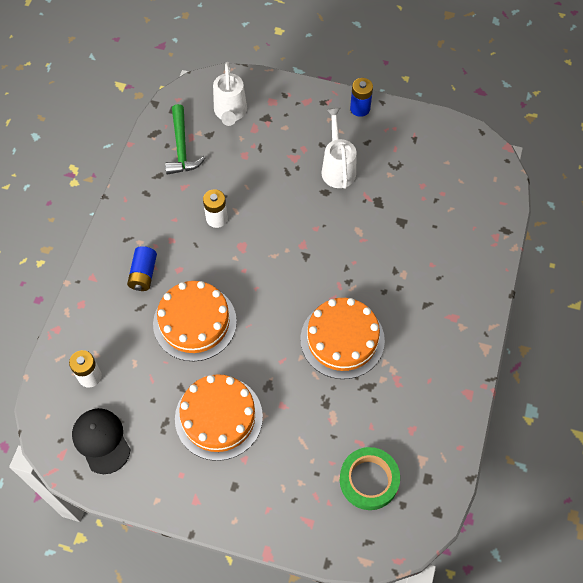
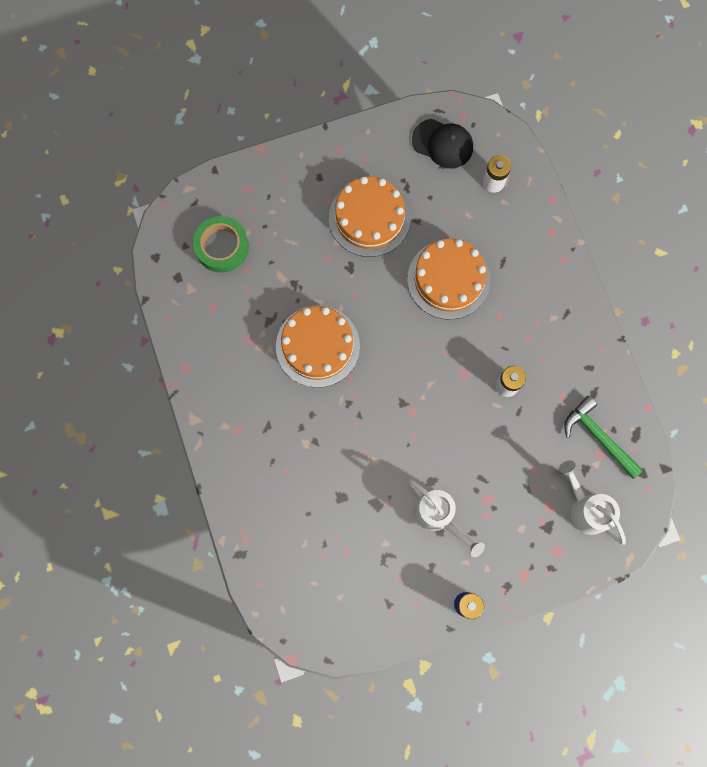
camera: 145 degrees right, 15 degrees up
blue battery [127,246,157,291] -> none

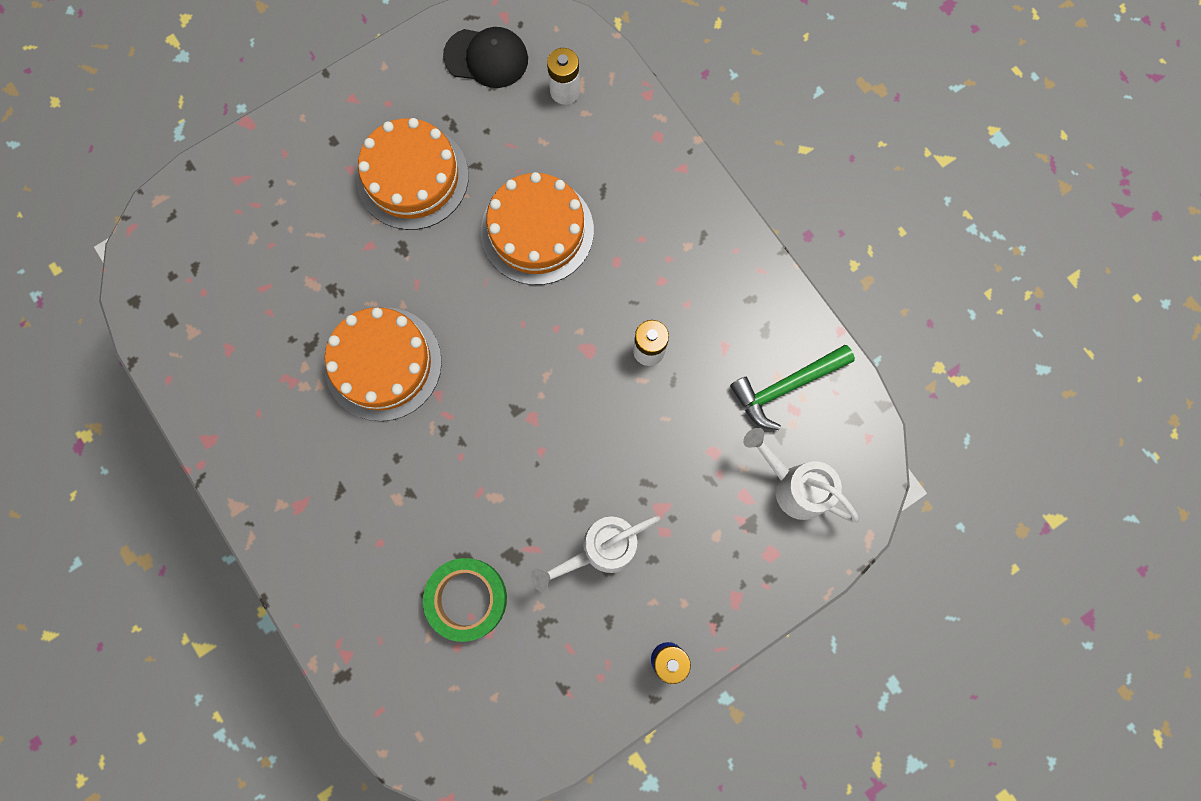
camera: 15 degrees left, 0 degrees up
green tape [193,216,249,273] -> green tape moved to [423,558,507,642]
white watering can [409,479,485,557] -> white watering can turned 120 degrees clockwise [531,515,661,592]
green hammer [564,396,643,479] -> green hammer turned 60 degrees counterclockwise [730,345,855,430]

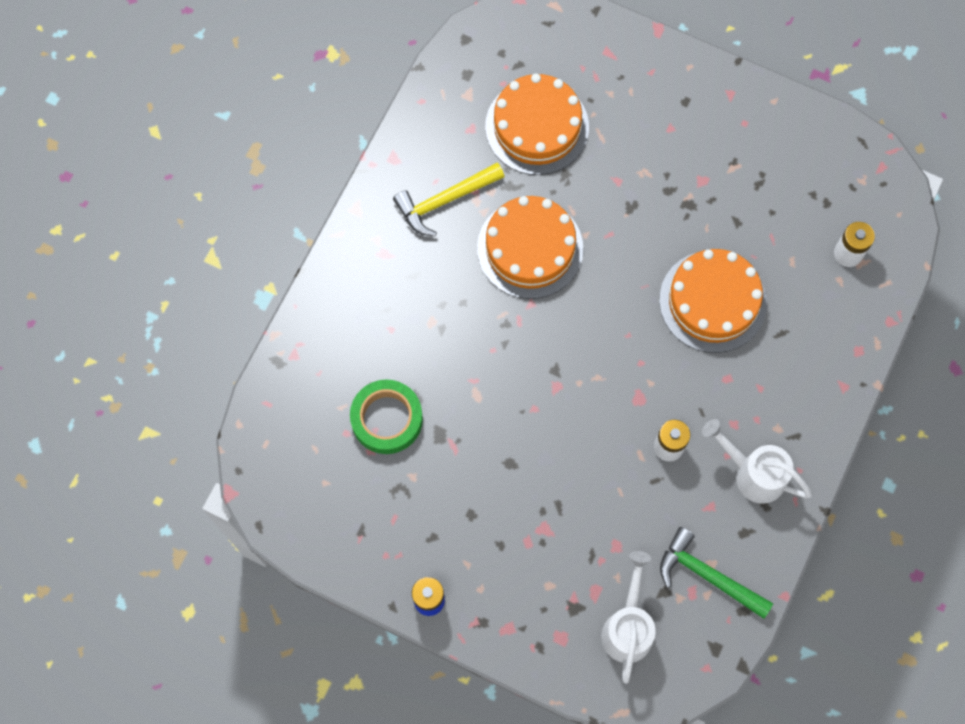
camera: 60 degrees right, 5 degrees down
orange cake [356,118,469,230] -> orange cake moved to [485,74,589,175]
black cap [443,27,528,88] -> none
white watering can [531,515,661,592] -> white watering can moved to [702,419,812,503]
none -> yellow hammer [393,162,505,236]

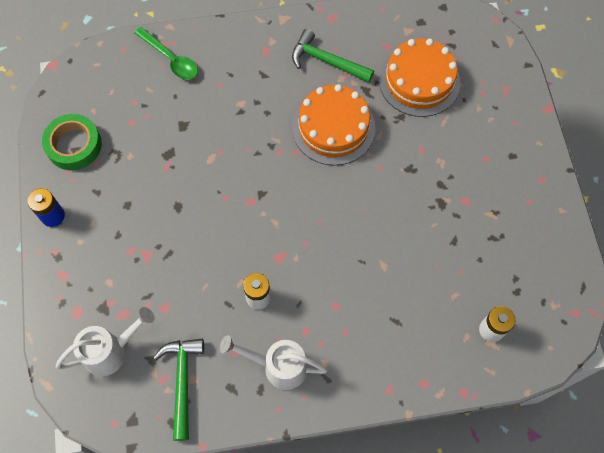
camera: 55 degrees right, 5 degrees down
green tape [350,380,423,454] -> green tape moved to [42,114,102,170]
yellow hammer [393,162,505,236] -> green hammer [292,29,374,83]
orange cake [659,249,767,353] -> none
white watering can [702,419,812,503] -> white watering can turned 75 degrees counterclockwise [220,335,328,390]
none -> green spoon [134,27,198,80]

